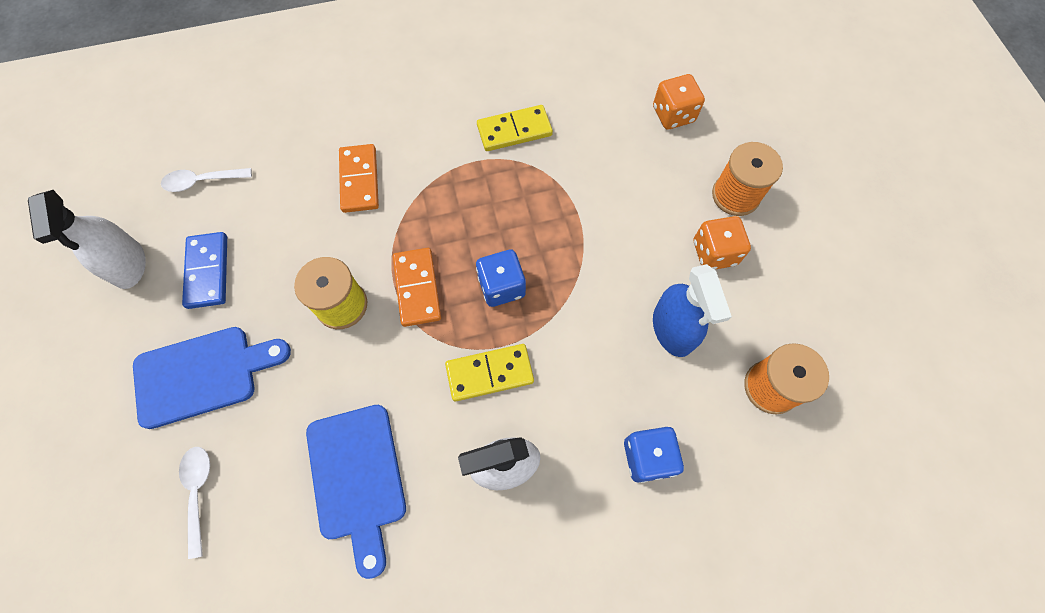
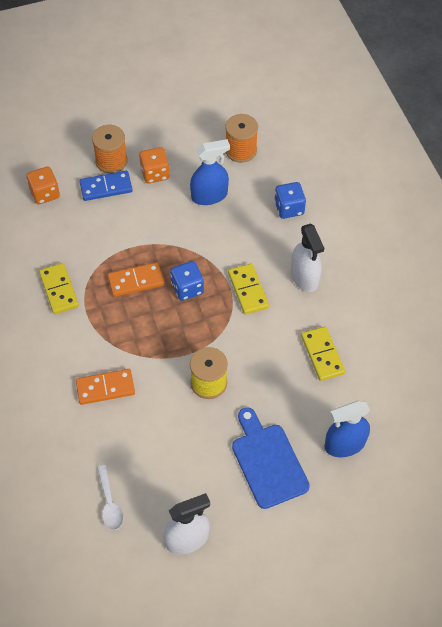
camera: 95 degrees left, 10 degrees down
white spoon [179,447,210,559] -> blue spray bottle [325,401,370,457]
blue domino [182,232,227,309] -> blue domino moved to [79,171,133,201]
blue cutting board [306,405,406,579] -> yellow domino [301,326,345,381]
orange domino [393,248,441,327] -> orange domino moved to [108,262,164,297]

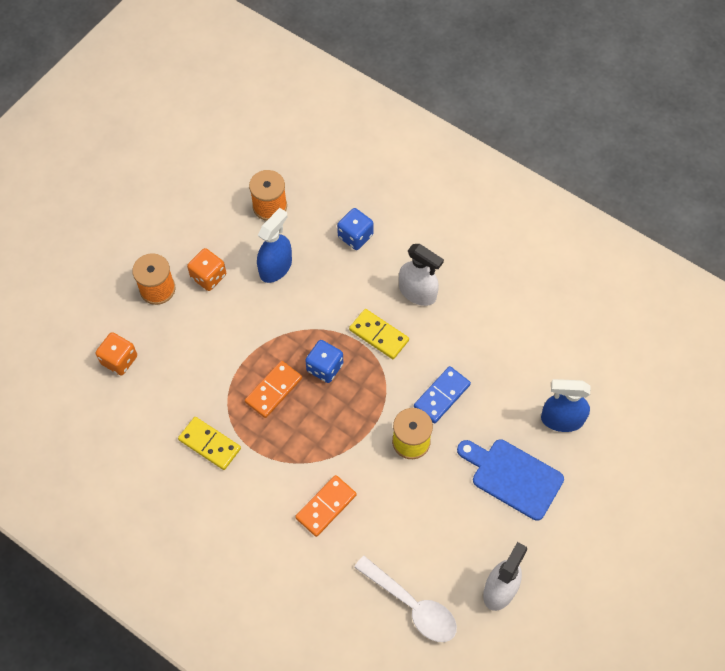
camera: 35 degrees left, 5 degrees up
blue domino [79,171,133,201] -> blue domino moved to [414,366,471,423]
white spoon [97,465,123,530] -> white spoon [354,556,457,642], size x1.64
yellow domino [301,326,345,381] -> none
blue spray bottle [325,401,370,457] -> blue spray bottle turned 60 degrees clockwise [541,379,590,432]

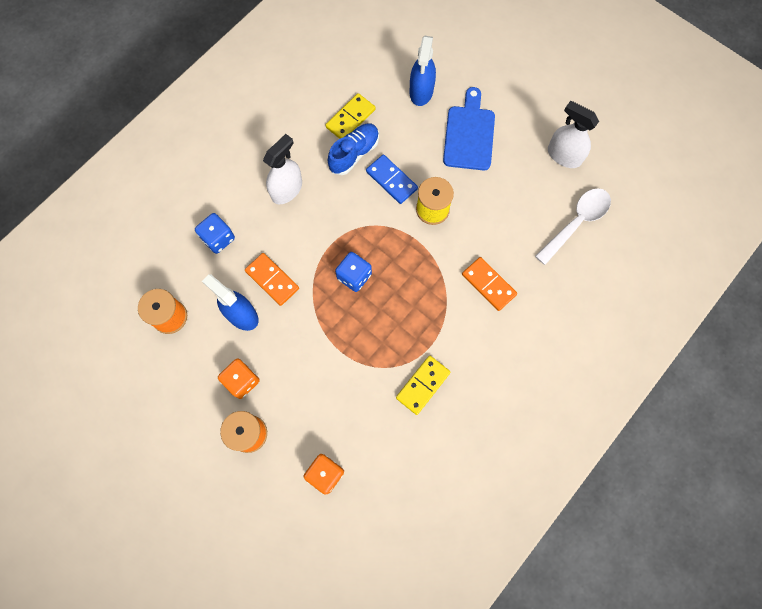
camera: 85 degrees left, 10 degrees up
orange domino [245,361,302,418] -> orange domino moved to [245,253,299,306]
yellow domino [349,309,409,359] -> yellow domino moved to [326,93,376,139]
blue cutting board [457,439,564,521] -> blue cutting board turned 150 degrees clockwise [443,87,495,170]
none -> blue shoe [328,124,379,175]

